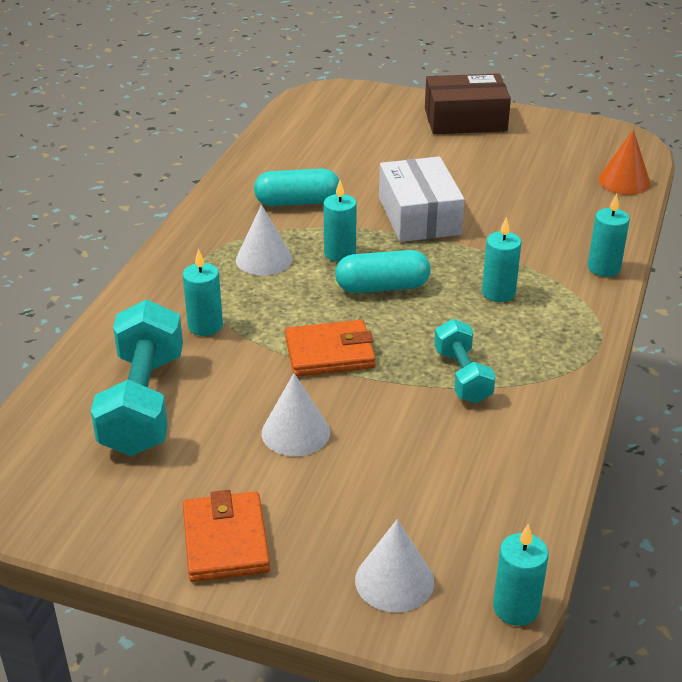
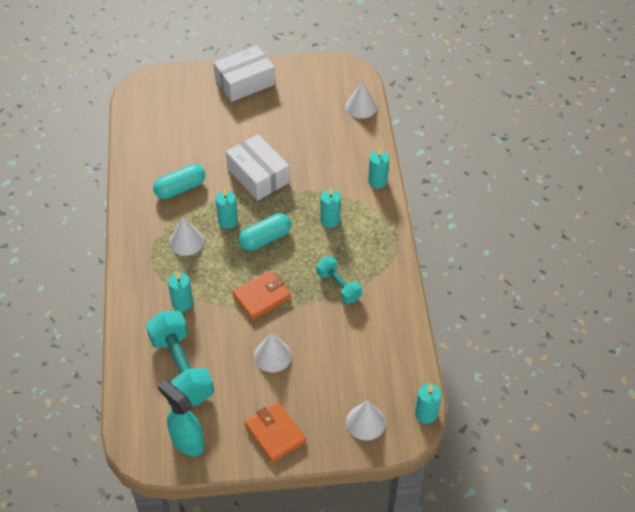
camera: 25 degrees left, 15 degrees up
brown box [425,73,511,134] -> white box [213,46,275,102]
orange cone [598,130,651,195] -> white cone [345,81,377,119]
none -> turquoise spray bottle [157,380,204,456]

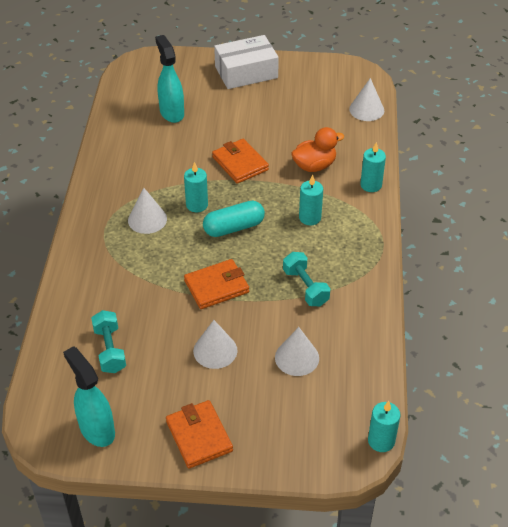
camera: 10 degrees right, 5 degrees down
turquoise dumbbell [146,311,214,406] -> turquoise dumbbell [91,310,126,373], size x0.57
turquoise capsule [153,164,205,199] -> none
turquoise candle [168,271,193,312] -> none
white box [226,134,290,201] -> orange wallet [212,139,269,184]
white cone [346,400,386,440] -> white cone moved to [275,327,319,376]
none -> turquoise spray bottle [155,35,184,123]
none -> orange duck [291,127,344,172]

